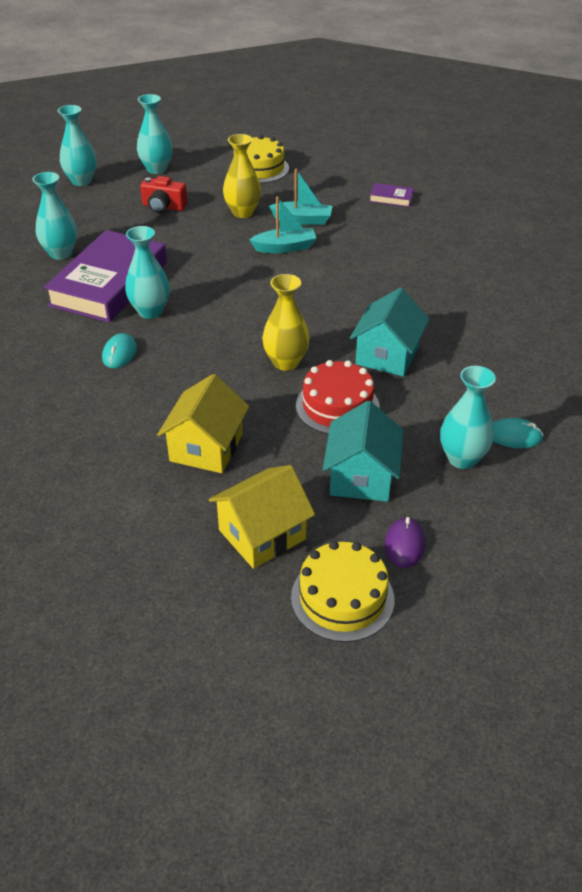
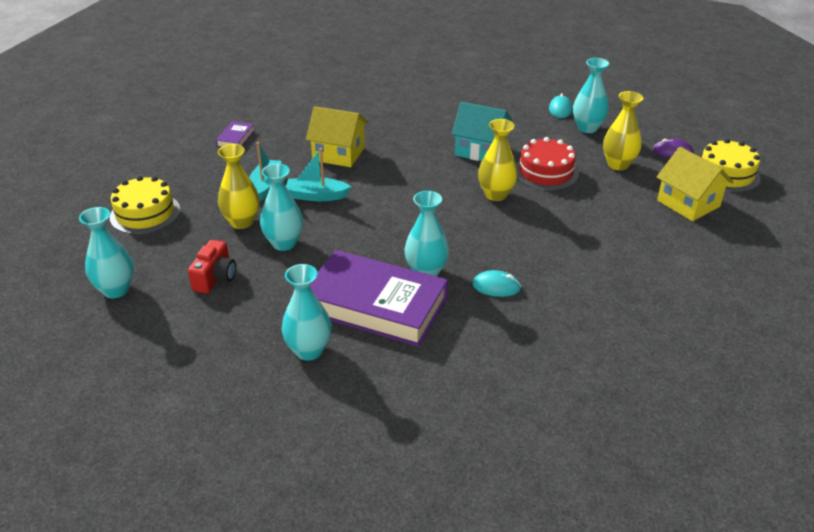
camera: 90 degrees left, 5 degrees down
turquoise vase [58,105,97,186] -> turquoise vase moved to [260,164,303,251]
yellow house [157,374,249,473] -> yellow house moved to [306,106,368,167]
turquoise boat [249,196,316,253] -> turquoise boat turned 75 degrees counterclockwise [286,148,351,201]
turquoise house [323,401,403,502] -> yellow vase [603,91,643,170]

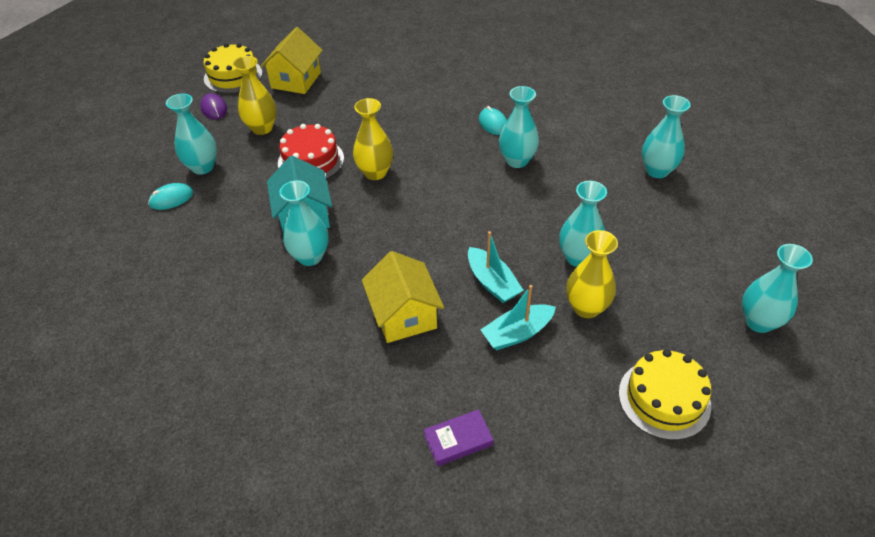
camera: 125 degrees left, 10 degrees up
red camera [188,240,236,293] -> none
purple book [310,250,448,347] -> none
none -> turquoise vase [280,180,329,266]

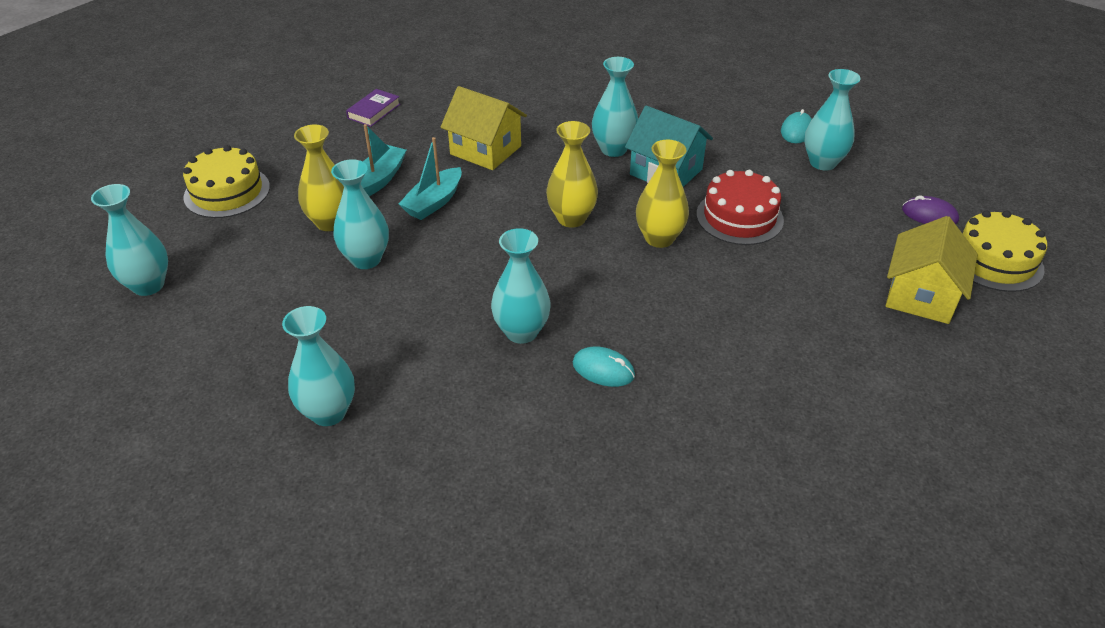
camera: 140 degrees right, 5 degrees down
yellow vase [233,56,277,135] -> yellow vase moved to [546,121,598,228]
yellow house [260,27,323,94] -> yellow house turned 45 degrees clockwise [886,216,978,324]
turquoise boat [468,231,523,303] -> turquoise boat turned 75 degrees counterclockwise [399,137,462,220]

